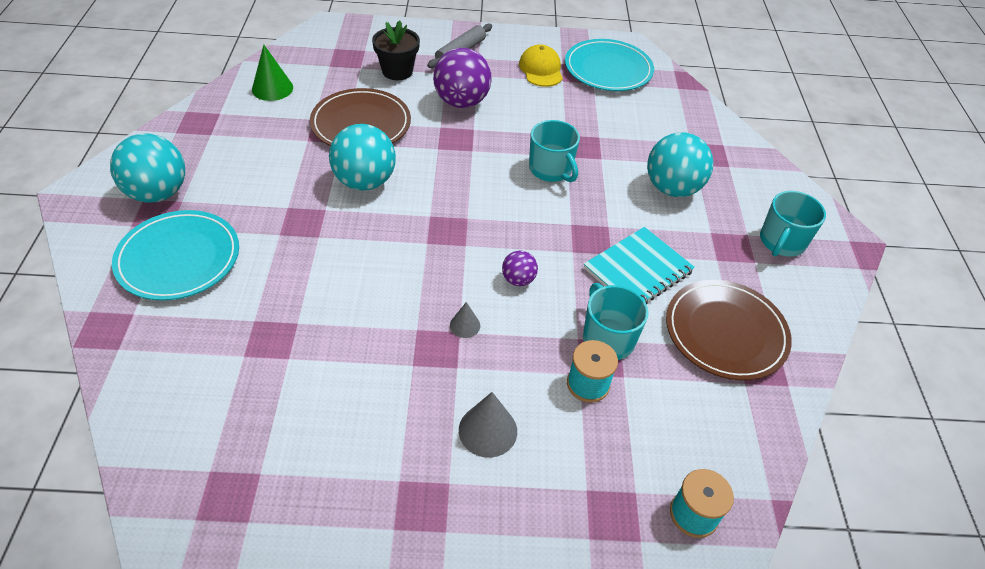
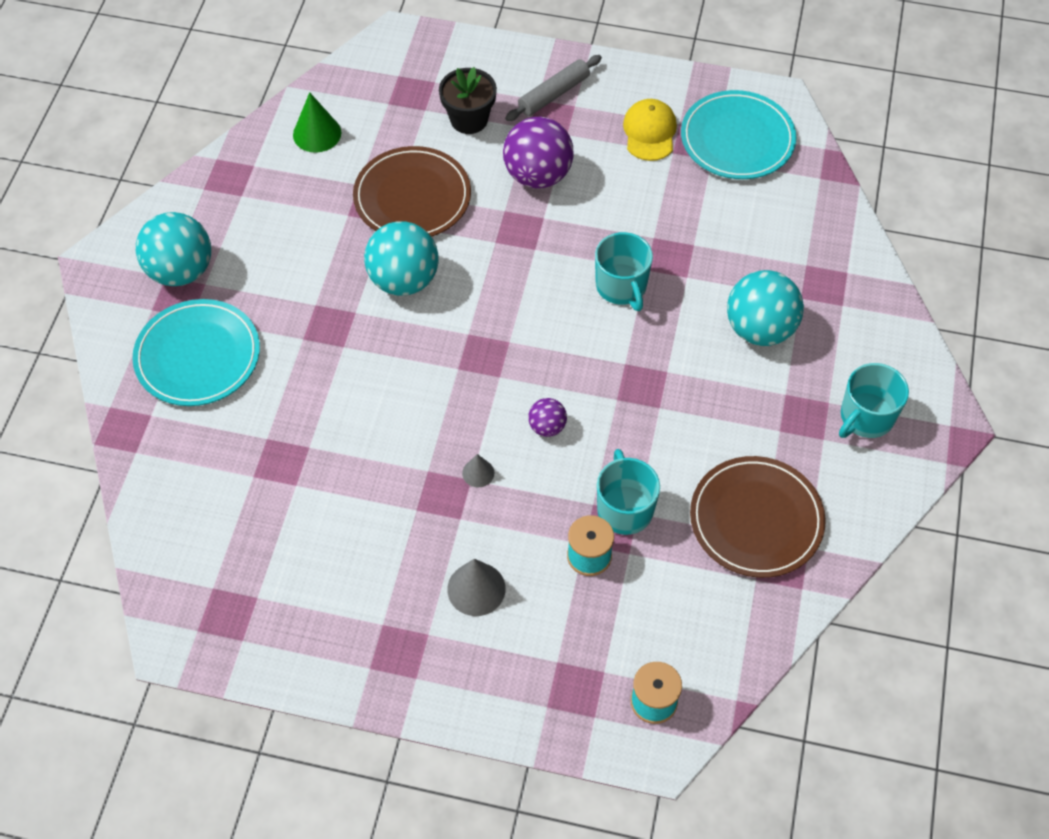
camera: 15 degrees right, 10 degrees up
turquoise notebook [584,227,695,304] -> none

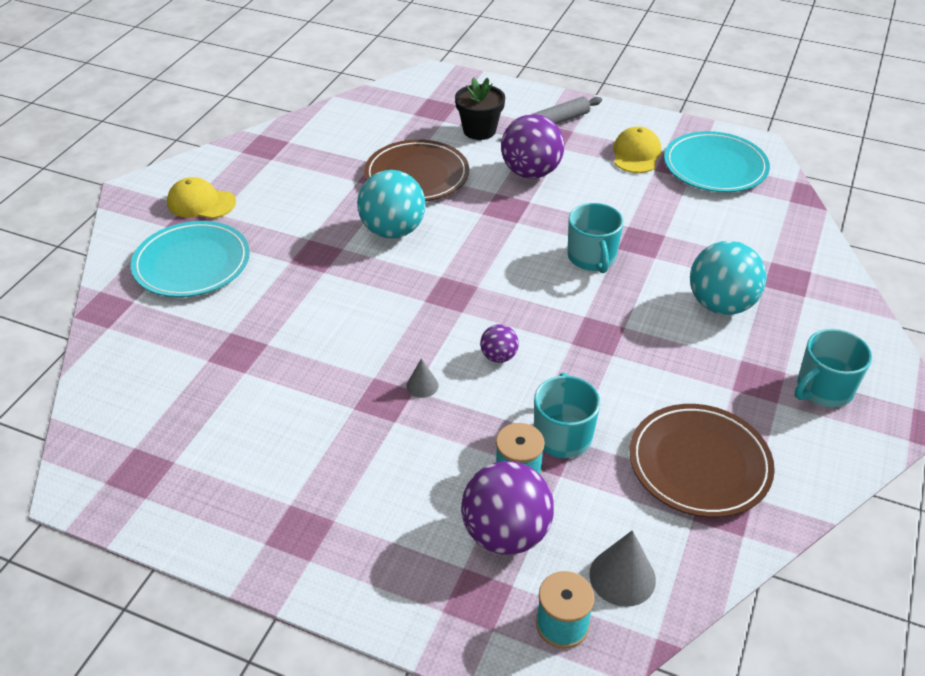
camera: 10 degrees right, 15 degrees down
turquoise ball [136,212,211,286] -> yellow cap [167,177,236,219]
green cone [293,92,342,153] -> none
grey cone [447,559,506,616] -> grey cone moved to [589,530,656,607]
none -> purple ball [461,461,554,555]

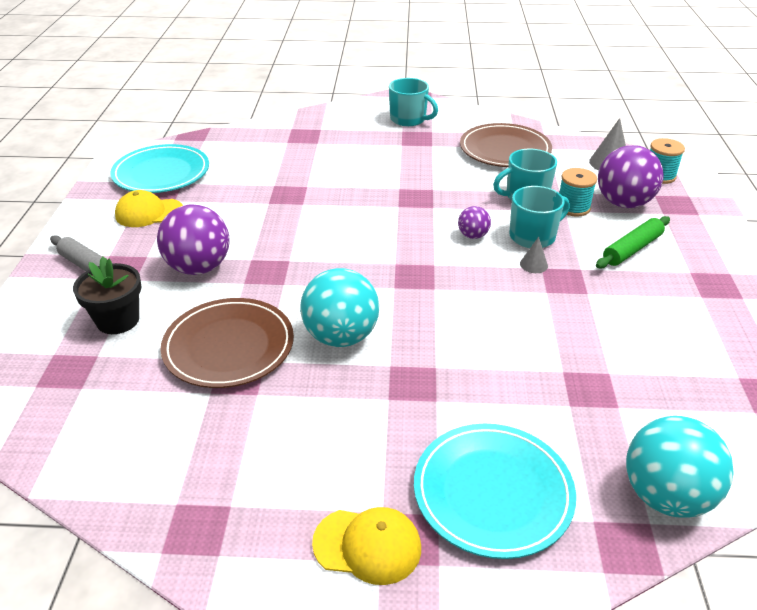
camera: 110 degrees left, 5 degrees down
yellow cap [167,177,236,219] -> yellow cap turned 75 degrees counterclockwise [312,507,421,585]
turquoise mug [568,203,623,273] -> turquoise mug moved to [509,186,570,248]
turquoise ball [690,241,767,315] -> turquoise ball moved to [626,416,734,518]
none -> green rolling pin [596,216,670,268]

